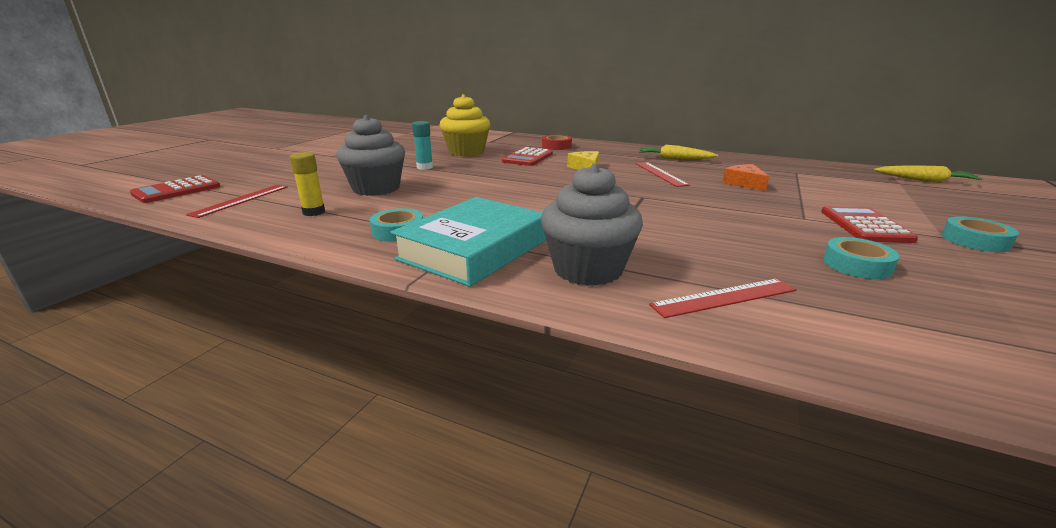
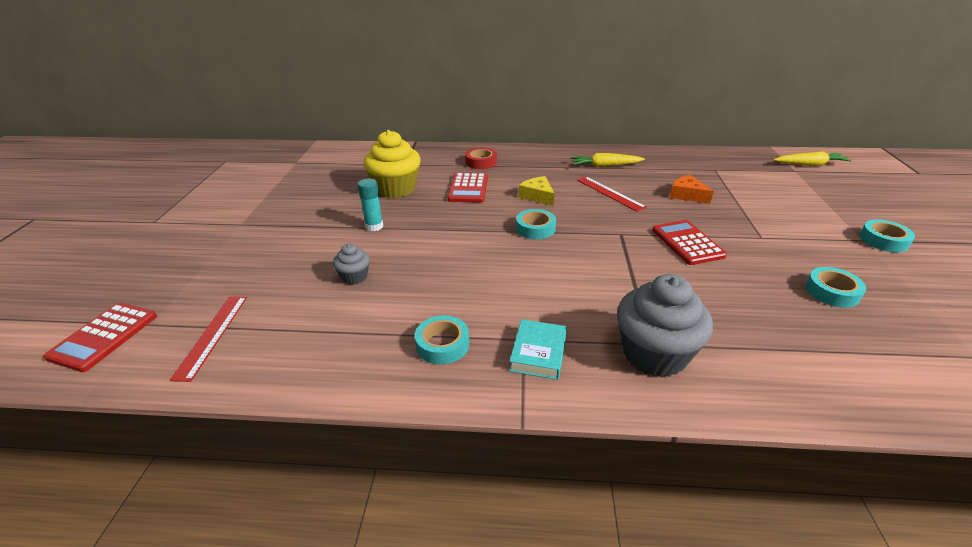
camera: 20 degrees left, 10 degrees up
yellow glue stick [290,152,325,216] -> none
grey cupcake [336,115,405,196] -> grey cupcake [333,243,370,285], size x0.50
turquoise book [390,197,546,287] -> turquoise book [509,319,567,380], size x0.51
red ruler [649,278,797,318] -> none
red calculator [821,206,918,243] -> red calculator moved to [652,220,727,265]
none -> turquoise tape [516,209,556,239]

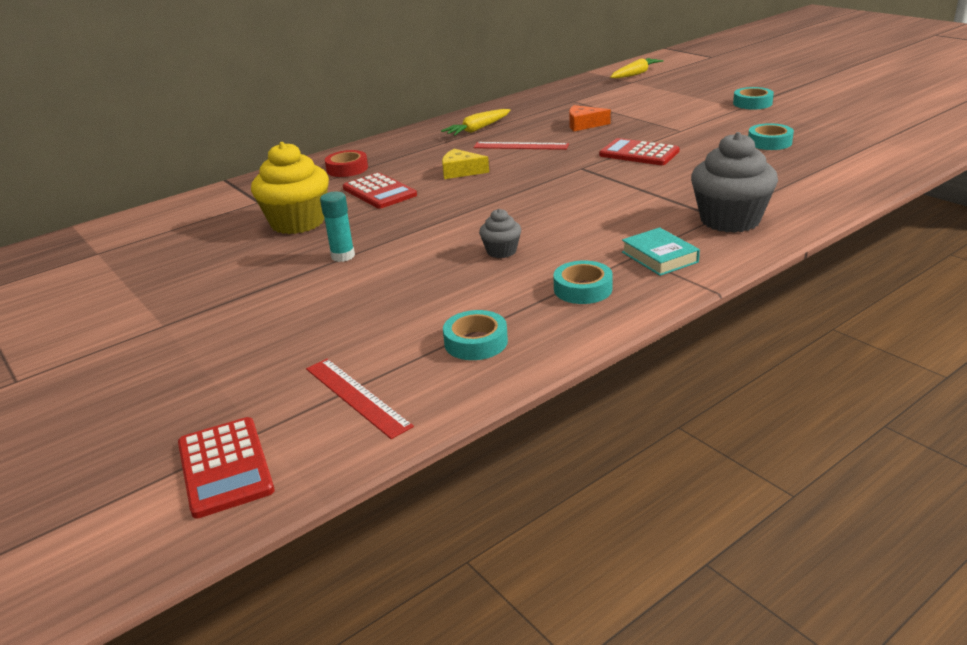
camera: 40 degrees left, 5 degrees down
grey cupcake [333,243,370,285] -> grey cupcake moved to [479,209,521,258]
turquoise tape [516,209,556,239] -> turquoise tape moved to [443,310,508,360]

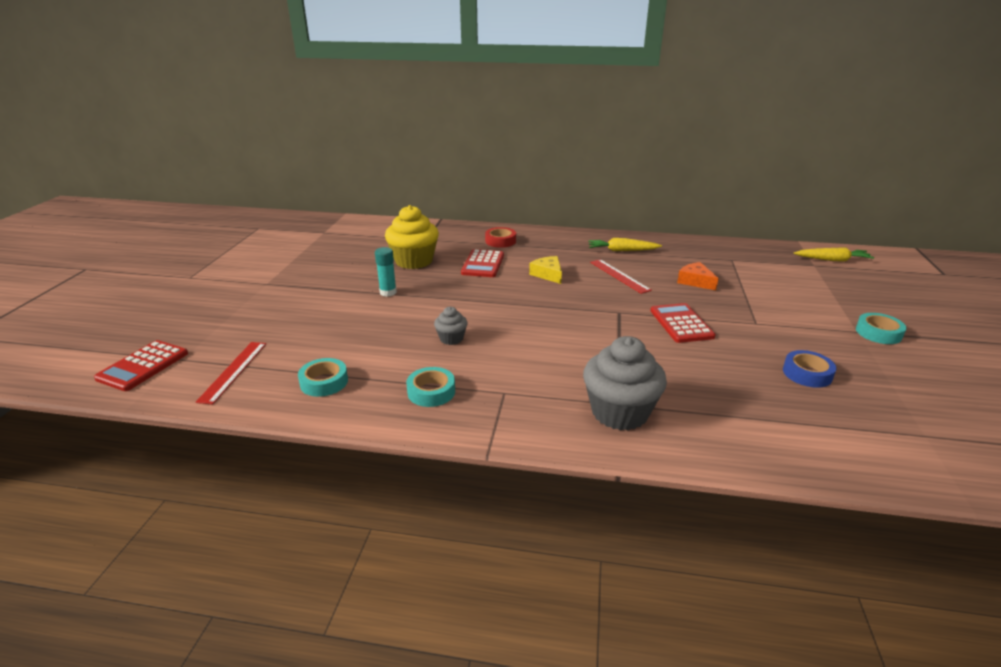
camera: 45 degrees right, 0 degrees up
turquoise book [622,227,700,276] -> none
turquoise tape [748,123,794,150] -> blue tape [783,350,837,388]

